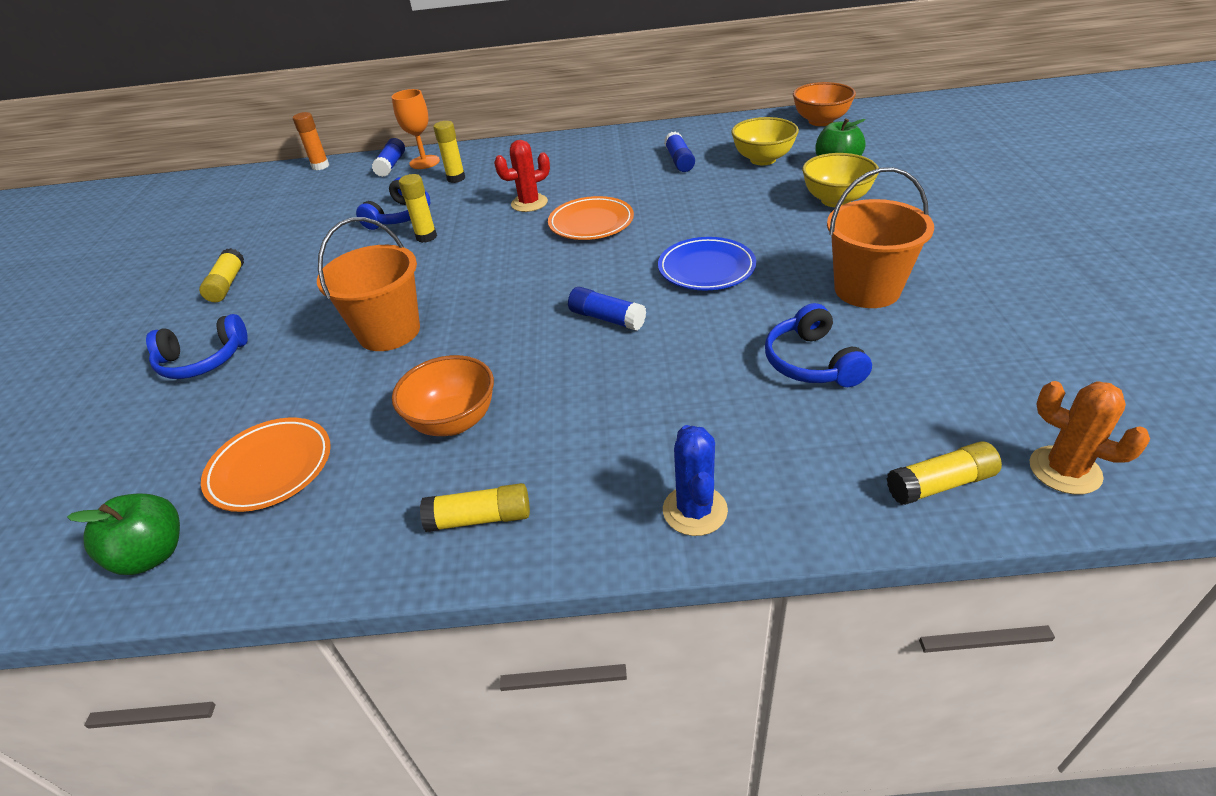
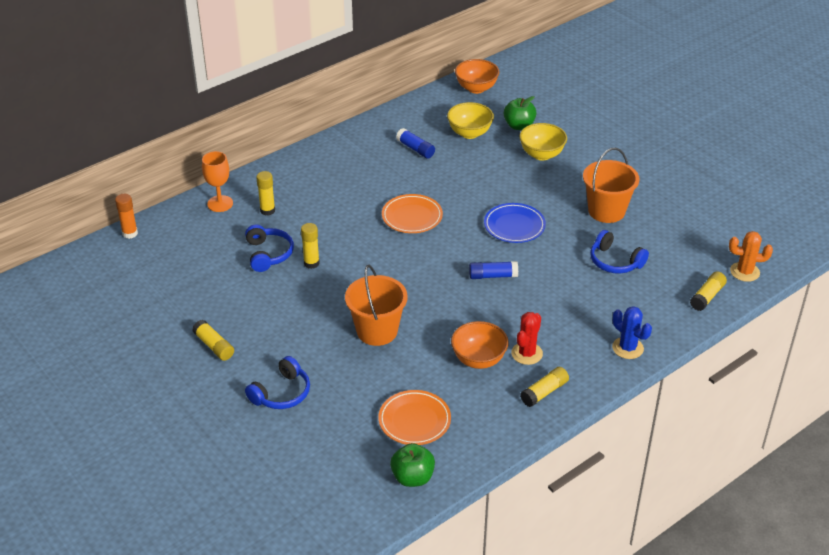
camera: 40 degrees left, 0 degrees up
blue glue stick [372,138,405,177] -> none
red cactus [494,140,550,212] -> red cactus moved to [511,312,543,365]

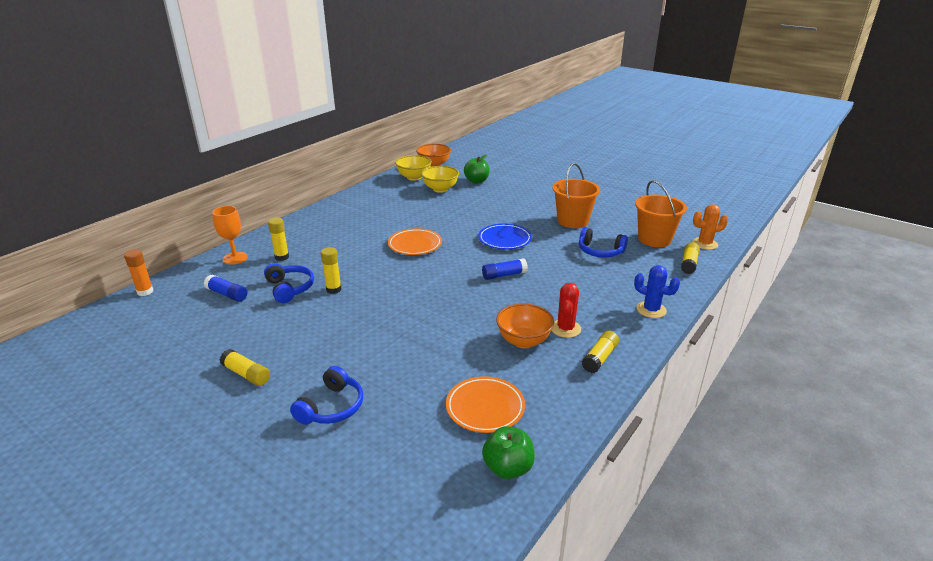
camera: 15 degrees left, 10 degrees down
orange bucket [345,265,408,346] -> orange bucket moved to [635,180,687,247]
blue glue stick [396,128,435,158] -> blue glue stick moved to [204,275,247,302]
yellow bowl [519,123,567,161] -> yellow bowl moved to [395,155,432,181]

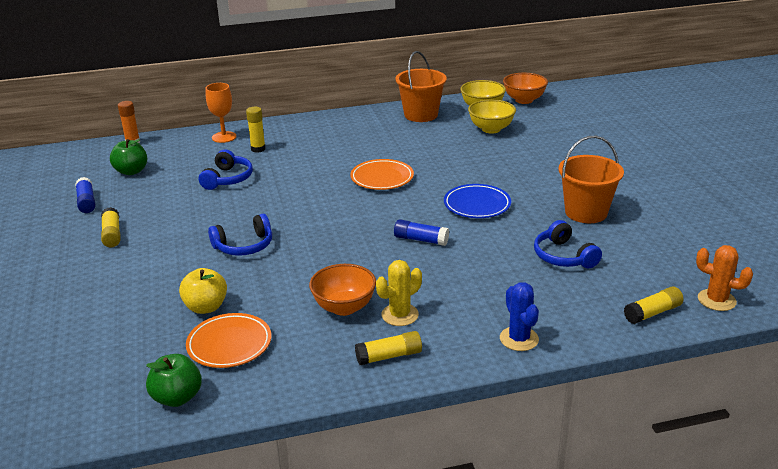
camera: 40 degrees right, 0 degrees up
blue glue stick [204,275,247,302] -> blue glue stick moved to [75,177,96,213]
blue headphones [290,366,363,425] -> blue headphones moved to [208,214,272,256]
yellow glue stick [321,247,342,294] -> none
green apple [464,154,490,184] -> green apple moved to [110,139,147,175]
red cactus [551,283,581,338] -> yellow cactus [376,260,422,326]
orange bucket [635,180,687,247] -> orange bucket moved to [395,51,447,122]
none -> yellow apple [179,268,227,314]

